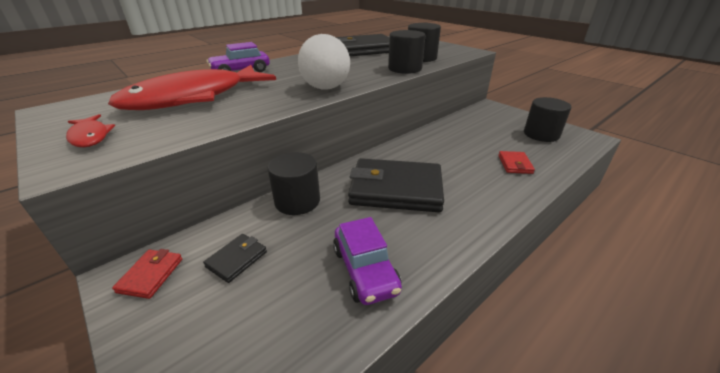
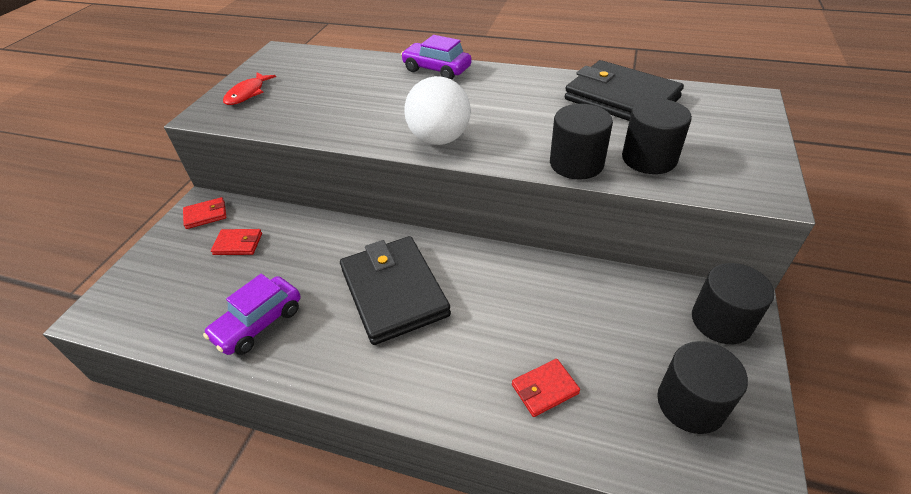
camera: 60 degrees right, 10 degrees up
red fish [108,65,276,110] -> none
black wallet [203,234,267,283] -> red wallet [211,229,262,255]
black cylinder [268,152,320,215] -> black cylinder moved to [692,263,774,344]

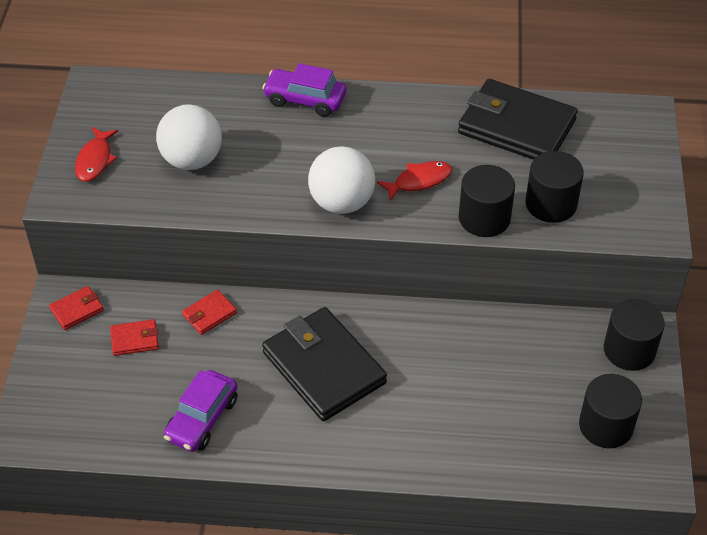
camera: 15 degrees left, 5 degrees up
red wallet [512,359,580,417] -> red wallet moved to [182,290,237,335]
none -> white ball [156,104,222,170]
none -> red fish [377,161,452,201]

